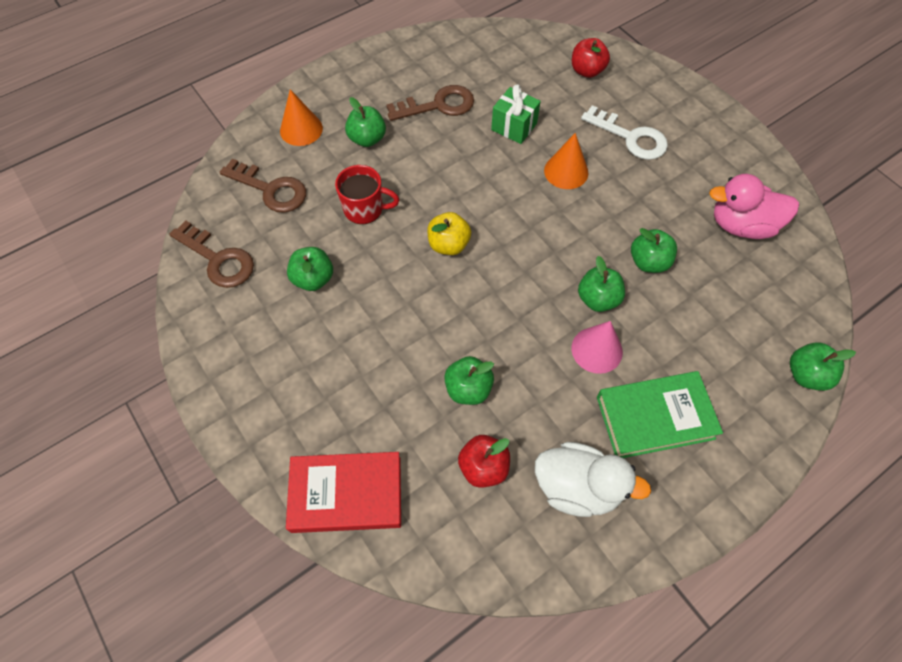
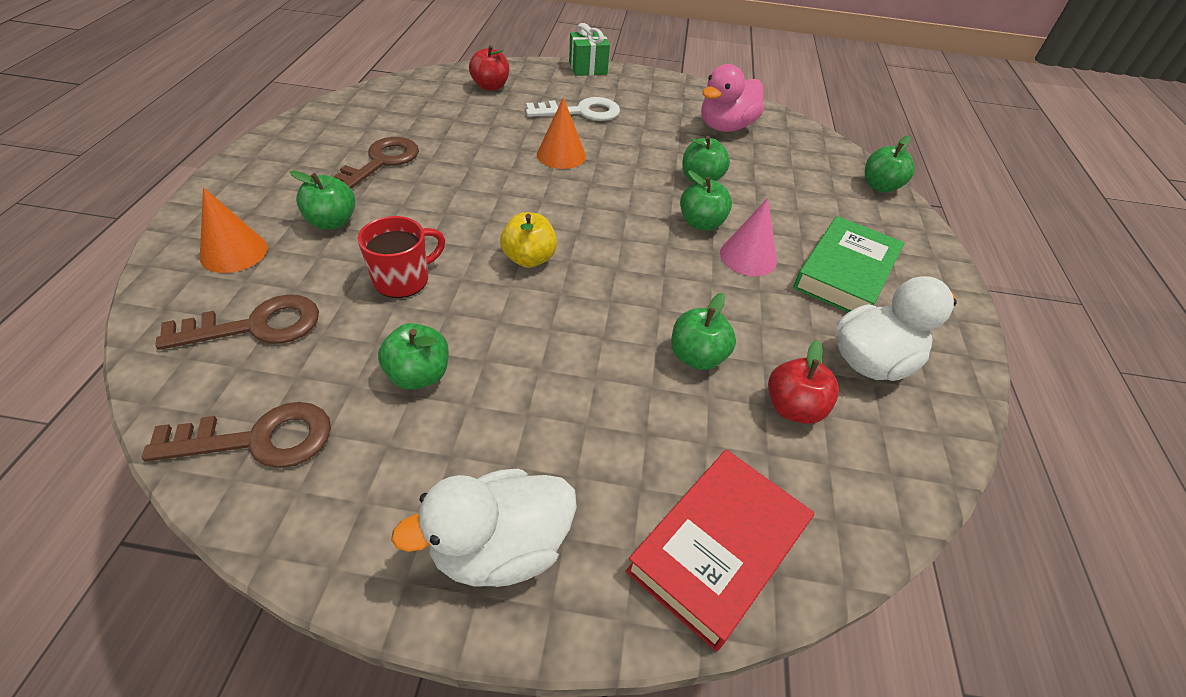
camera: 50 degrees left, 15 degrees down
green gift [491,84,541,144] -> green gift moved to [569,23,610,76]
none -> white duck [391,468,577,587]

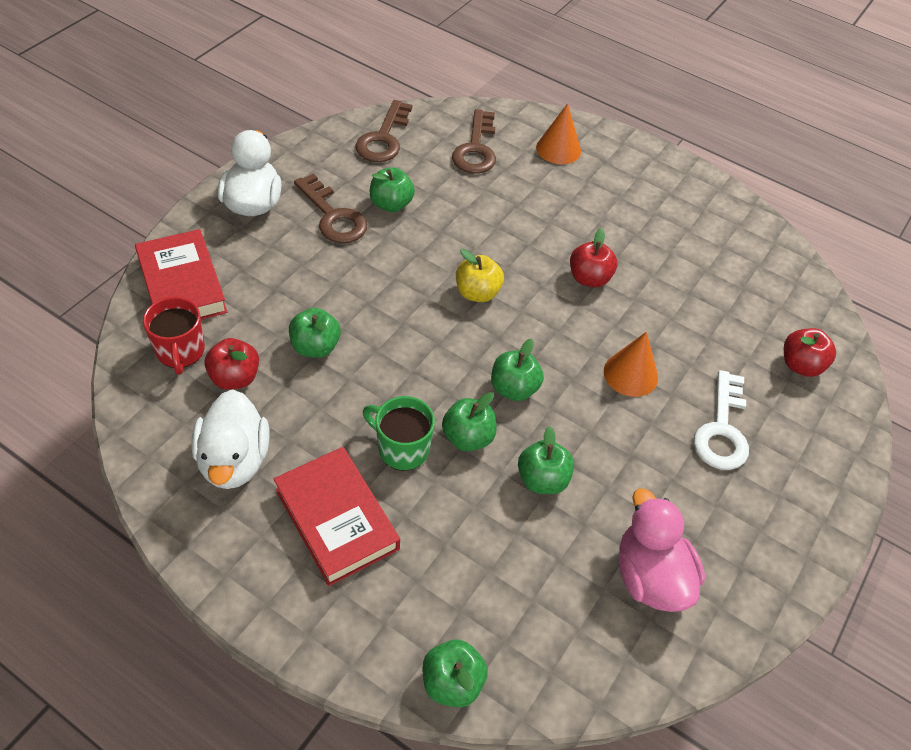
camera: 115 degrees right, 5 degrees up
green apple [290,171,355,230] -> green apple moved to [491,338,544,401]
brown key [333,137,419,189] -> brown key moved to [294,173,367,243]
red mug [358,216,445,298] -> red mug moved to [143,297,205,375]
green gift [569,23,610,76] -> none
pink cone [720,198,777,276] -> green mug [363,396,435,471]
green book [793,216,905,312] -> red book [273,447,400,586]
none -> red apple [570,228,617,287]

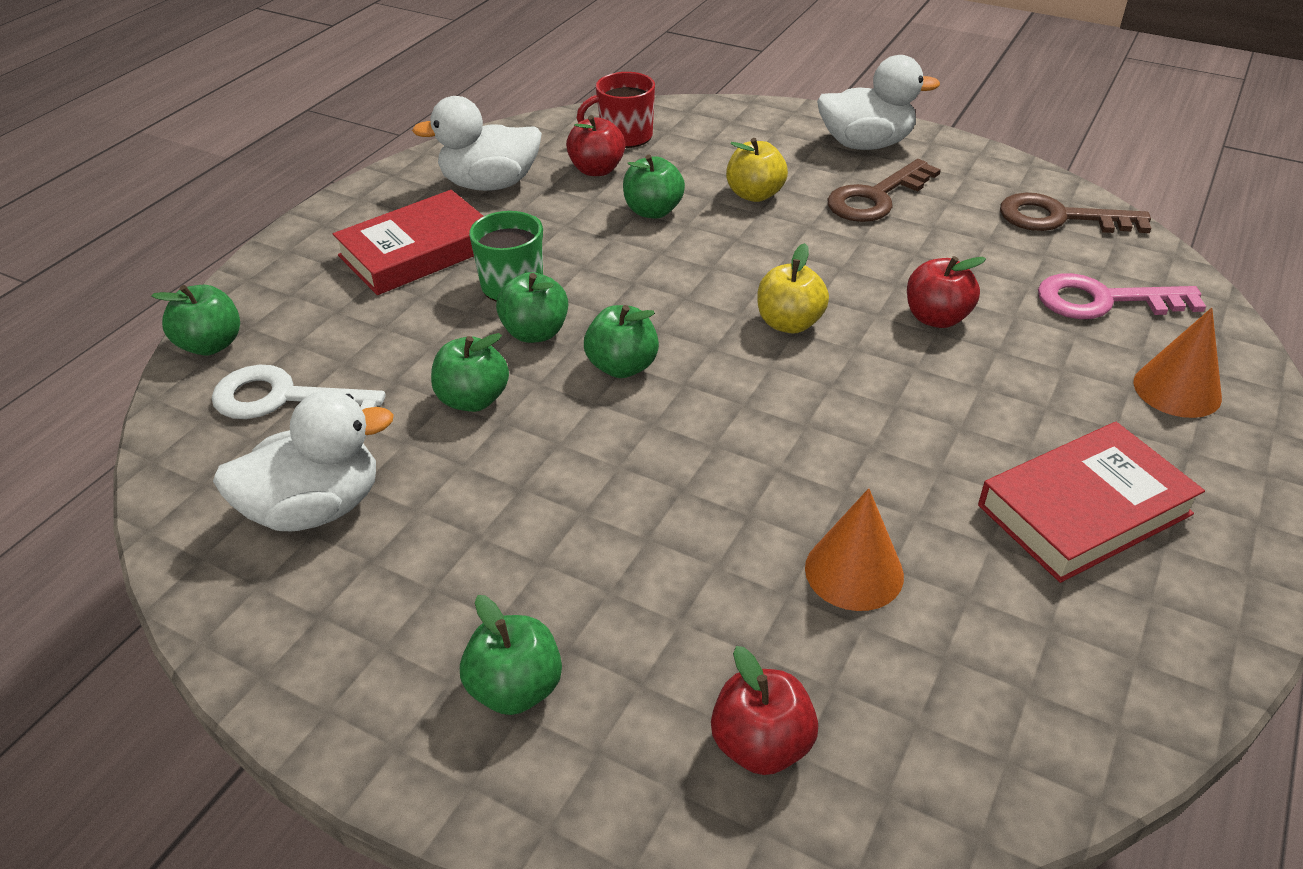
camera: 90 degrees right, 10 degrees down
red book [135,229,228,319] -> red book moved to [978,422,1205,583]
green apple [370,168,415,212] -> green apple moved to [460,595,562,715]
brown key [452,109,496,174] -> pink key [1038,273,1206,319]
red apple [570,228,617,287] -> red apple moved to [907,256,986,328]
orange cone [604,332,658,397] -> orange cone moved to [805,488,904,611]
pink duck [619,488,705,612] -> white duck [213,390,394,531]
white key [693,370,749,470] -> white key moved to [212,365,386,419]
none -> yellow apple [726,138,788,202]

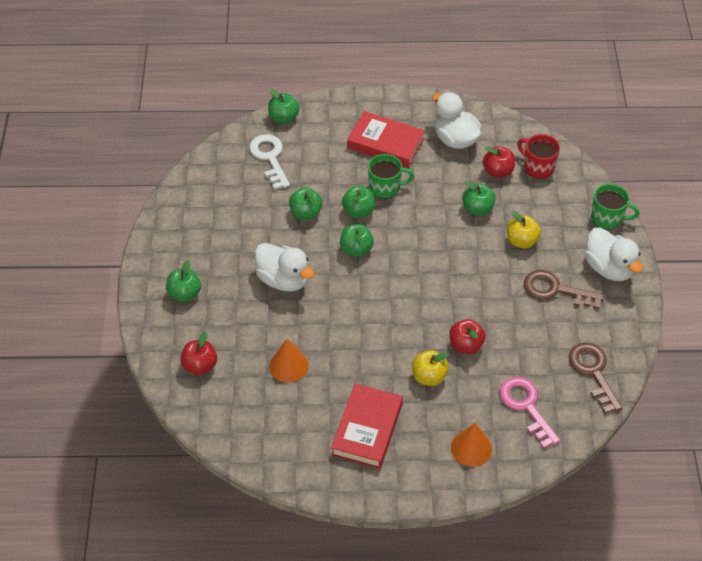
camera: 60 degrees right, 10 degrees up
white duck [213,390,394,531] -> white duck moved to [255,243,315,291]
yellow apple [758,243,829,334] -> yellow apple moved to [412,350,449,386]
red book [978,422,1205,583] -> red book turned 75 degrees clockwise [331,384,403,469]
none -> green mug [591,184,640,230]

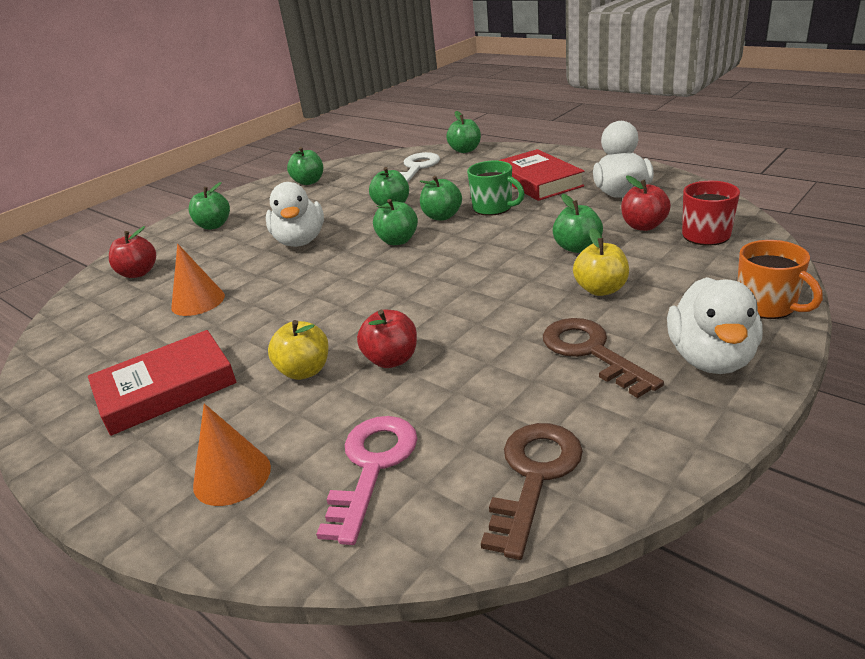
camera: 45 degrees right, 20 degrees down
green mug [591,184,640,230] -> orange mug [737,240,823,319]
none -> green apple [287,147,323,185]

